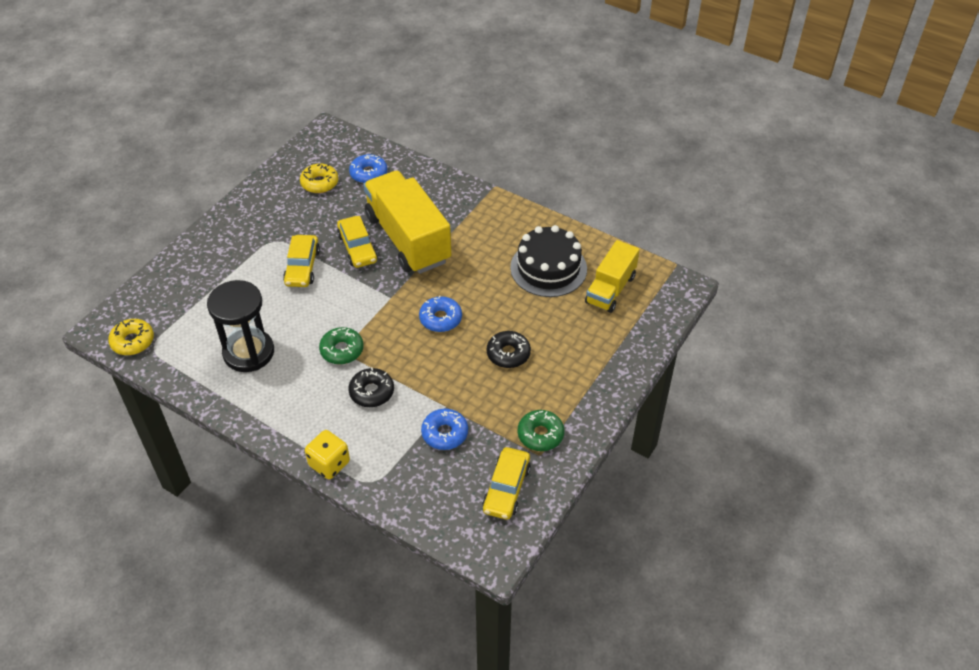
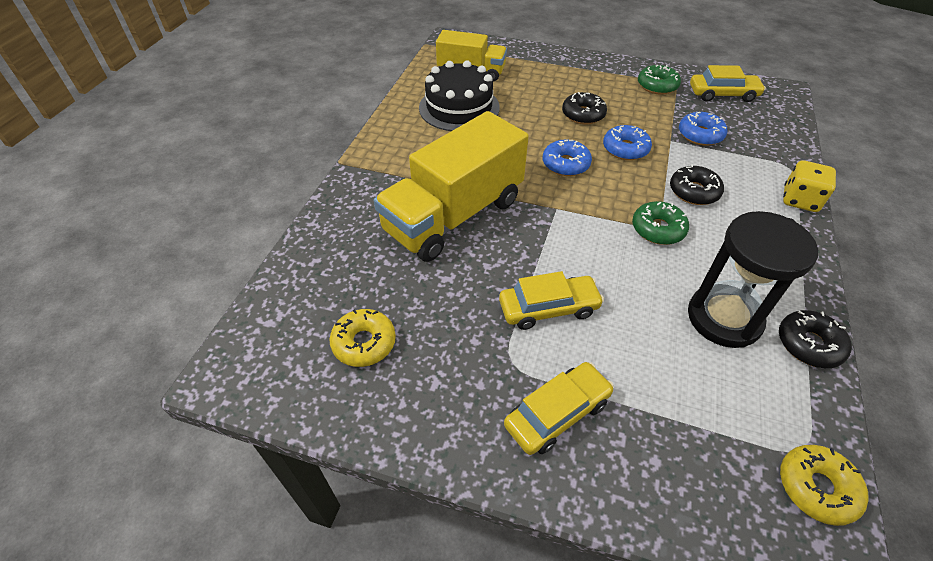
camera: 105 degrees left, 0 degrees up
yellow car [337,216,378,268] -> yellow car moved to [504,362,614,455]
blue donut [349,154,387,183] -> blue donut moved to [603,125,652,160]
none -> black donut [779,310,852,368]

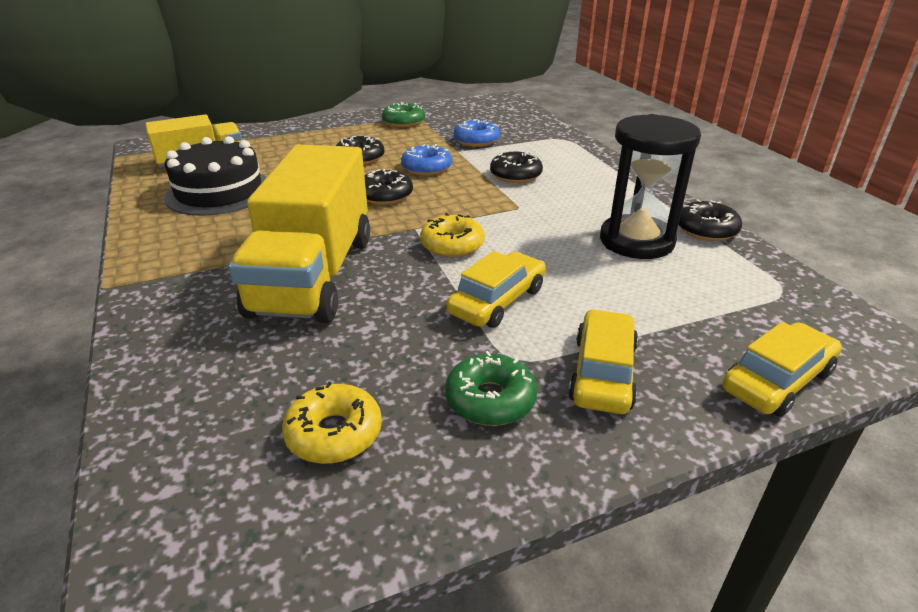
camera: 40 degrees left, 15 degrees down
blue donut [543,140,592,176] -> black donut [364,169,413,205]
green donut [632,201,689,245] -> green donut moved to [445,351,537,426]
yellow car [690,65,766,102] -> yellow car moved to [722,322,842,417]
yellow donut [780,445,869,526] -> yellow donut moved to [420,213,485,258]
yellow dice [783,160,836,212] -> none

